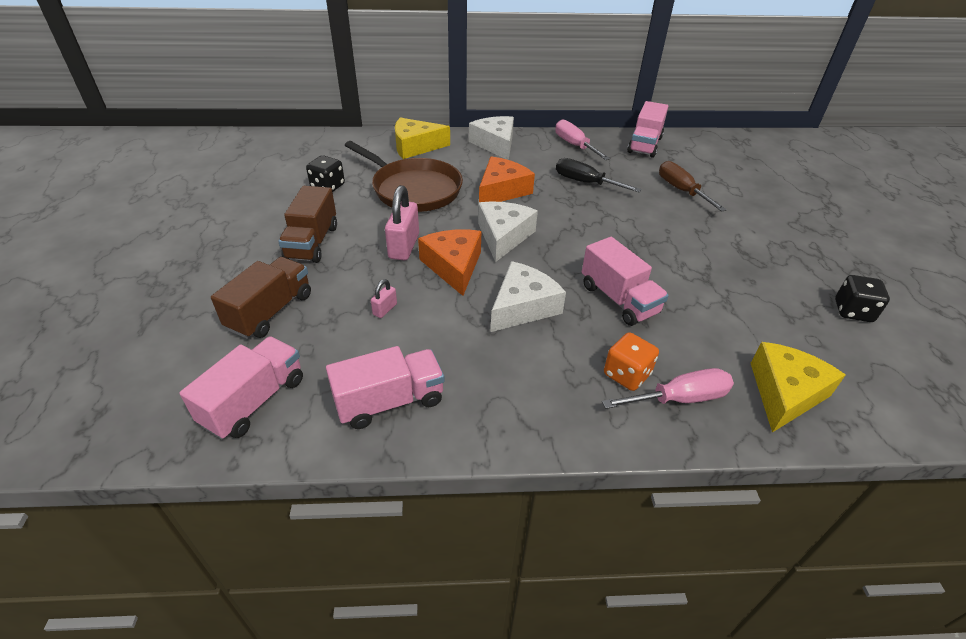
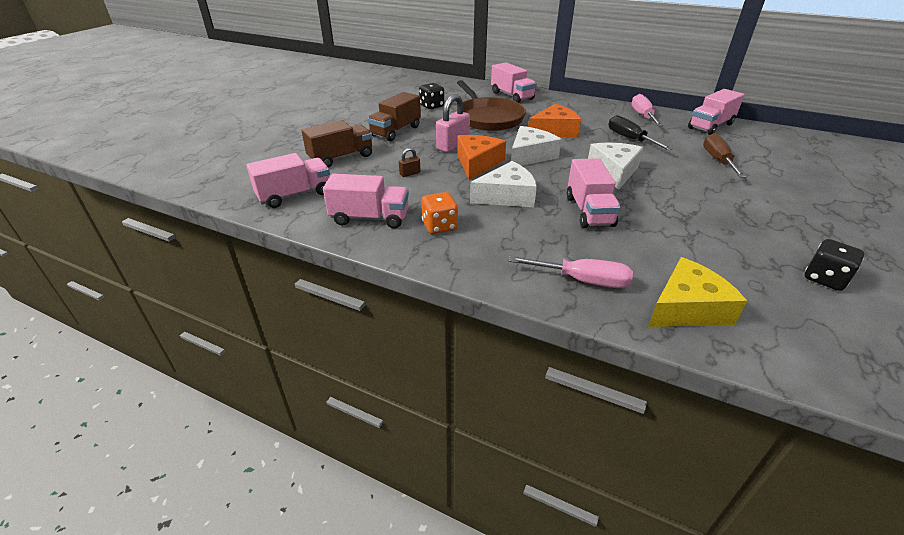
camera: 30 degrees right, 5 degrees down
pink padlock [371,279,397,318] -> brown padlock [399,148,420,177]
yellow cheese [395,118,450,159] -> pink truck [491,62,537,103]
white cheese [469,116,514,160] -> white cheese moved to [588,143,644,190]
orange dice [604,332,659,391] -> orange dice moved to [421,192,458,234]

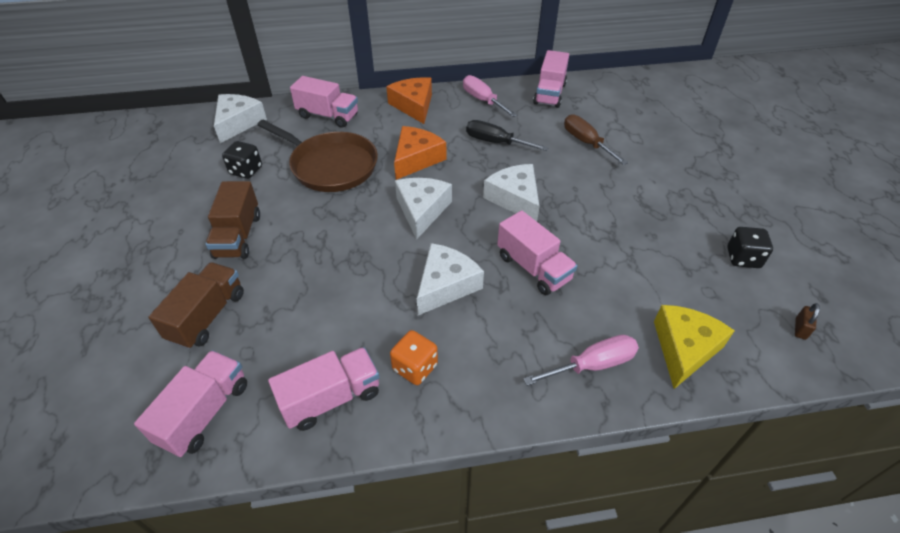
camera: 35 degrees left, 10 degrees up
brown padlock [399,148,420,177] -> brown padlock moved to [795,303,820,340]
pink padlock [436,94,470,153] -> none
orange cheese [457,135,506,180] -> orange cheese moved to [386,77,432,124]
none -> white cheese [214,94,267,143]

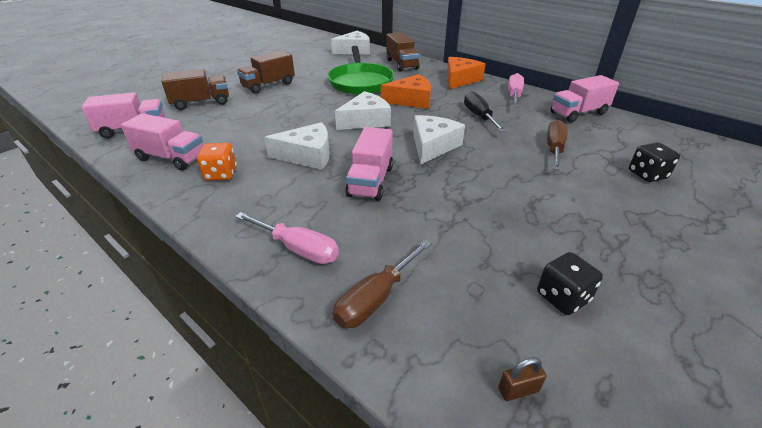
camera: 50 degrees right, 10 degrees down
black dice [222,141,262,179] -> black dice moved to [629,142,680,182]
brown pan [257,120,378,192] -> green pan [328,46,394,95]
pink truck [290,76,358,128] -> brown truck [386,32,420,72]
yellow cheese [654,305,735,389] -> brown screwdriver [333,239,432,328]

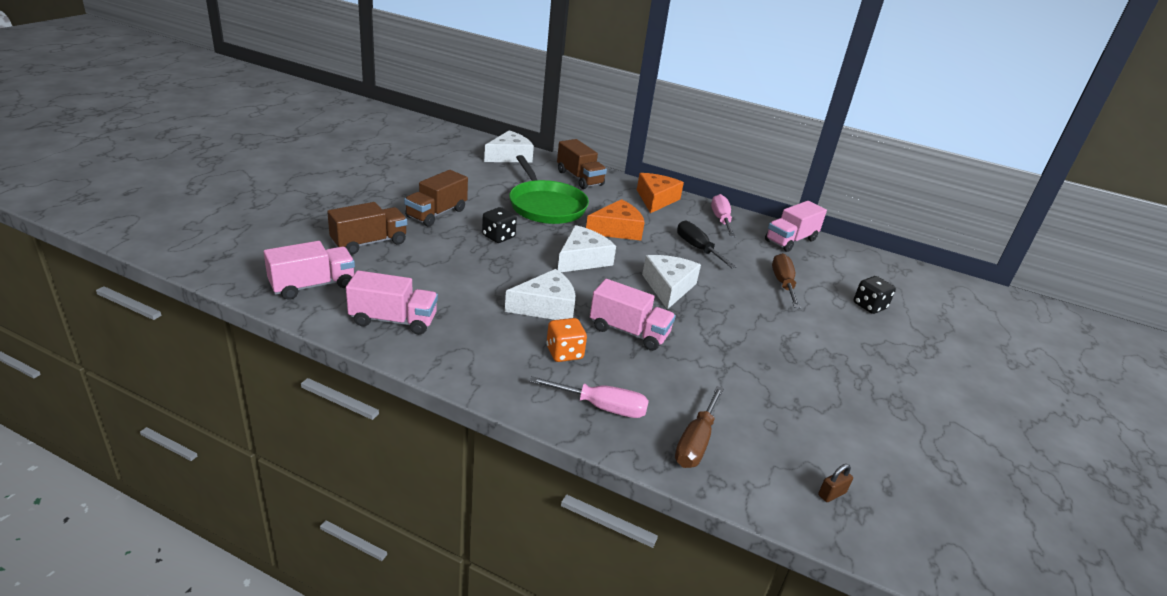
camera: 20 degrees left, 5 degrees down
orange dice [197,143,237,181] -> orange dice moved to [546,318,587,362]
pink truck [345,127,393,201] -> pink truck turned 60 degrees counterclockwise [590,279,676,351]
black dice [537,252,603,315] -> black dice moved to [482,207,517,243]

